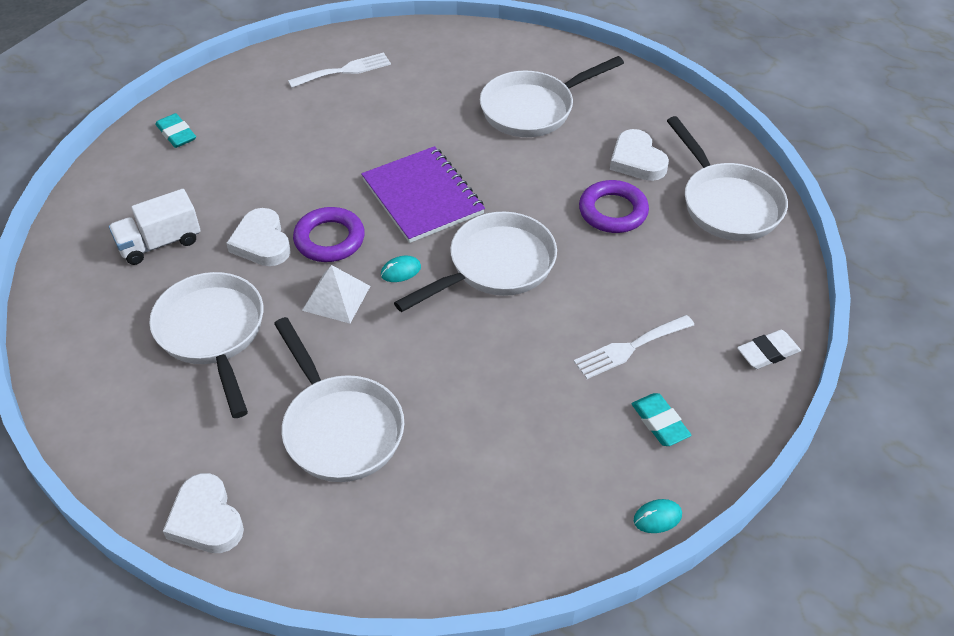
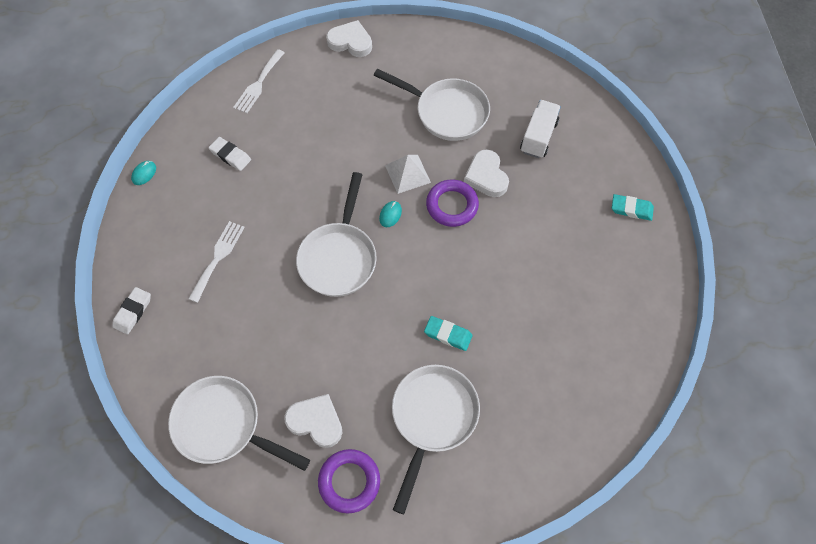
camera: 140 degrees right, 15 degrees up
white heart [226,208,291,266] -> white heart turned 135 degrees counterclockwise [464,149,509,197]
white pan [274,317,404,482] -> none
white fork [288,52,391,88] -> white fork moved to [233,49,285,113]
purple notebook [361,146,485,243] -> none
purple ring [579,180,649,233] -> purple ring moved to [318,449,380,514]
turquoise eraser [632,393,691,446] -> turquoise eraser moved to [424,316,473,351]
none -> white eraser [209,137,251,171]

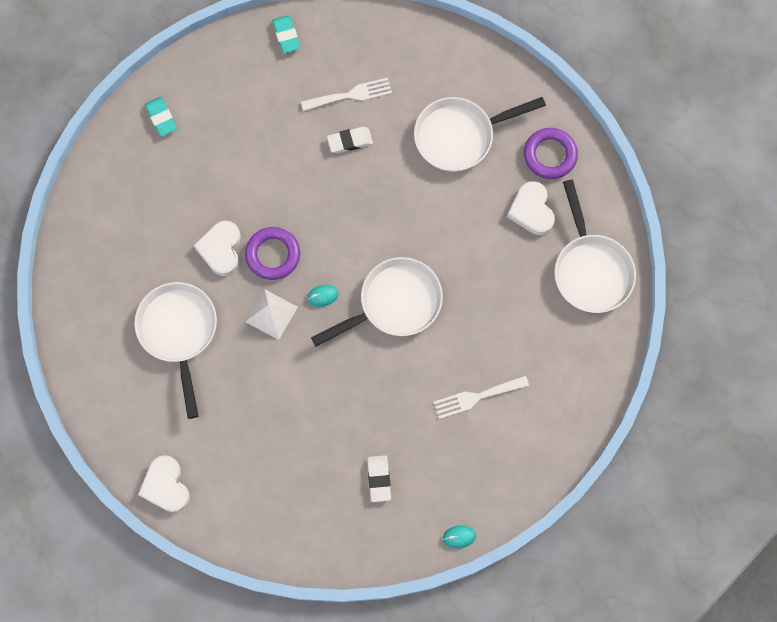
camera: 130 degrees left, 10 degrees up
white eraser [112,287,151,335] -> white eraser moved to [327,127,373,153]
white fork [233,49,285,113] -> white fork moved to [301,78,392,111]
turquoise eraser [424,316,473,351] -> turquoise eraser moved to [272,15,300,53]
white heart [464,149,509,197] -> white heart turned 150 degrees clockwise [194,221,241,276]
white truck [520,100,561,158] -> none

